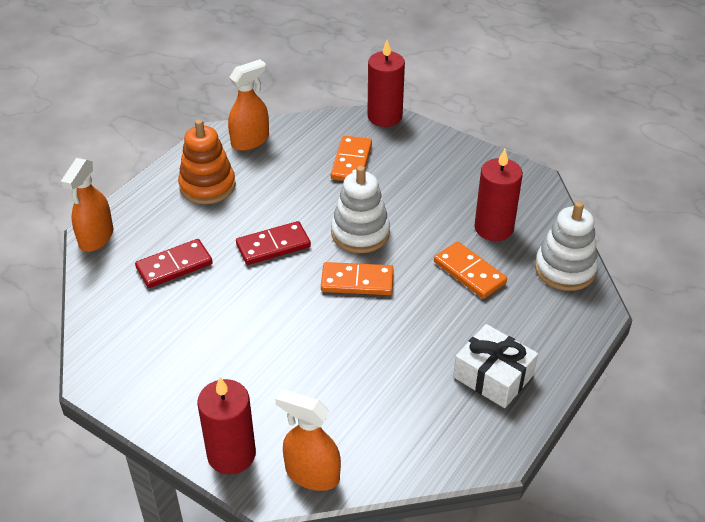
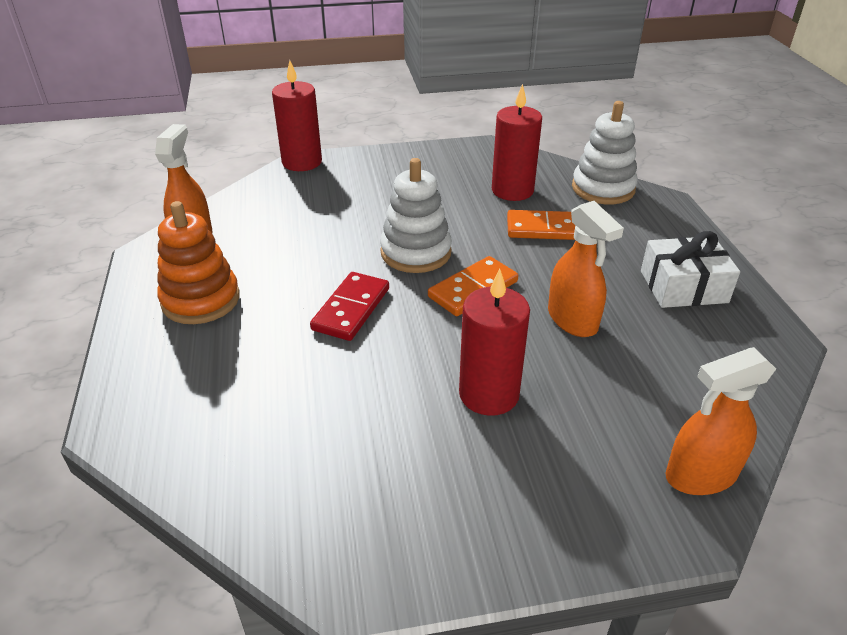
camera: 45 degrees left, 5 degrees down
orange spray bottle [61,158,113,252] -> orange spray bottle moved to [548,201,624,337]
red domino [135,239,213,288] -> none
red candle [197,377,256,474] -> red candle moved to [459,269,530,416]
orange domino [331,136,372,181] -> none

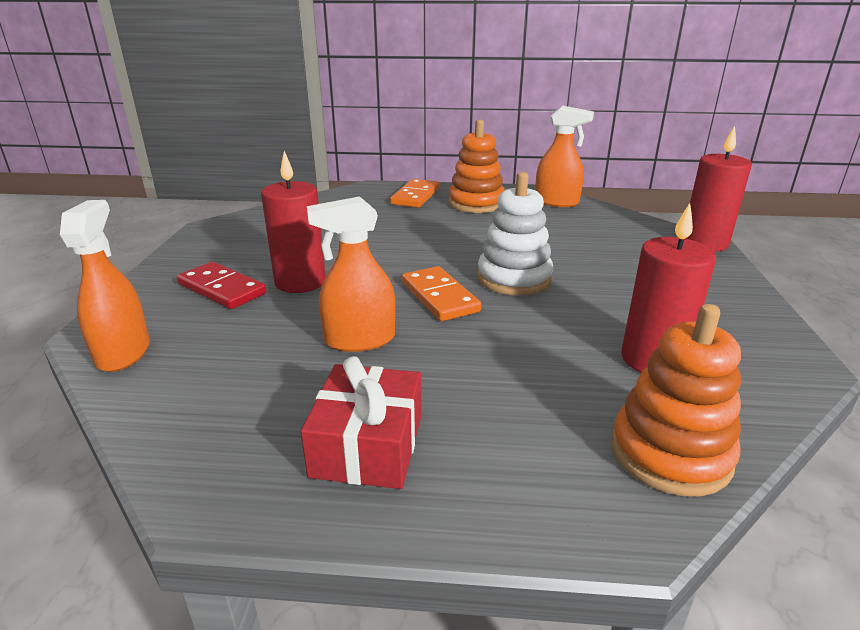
camera: 105 degrees right, 10 degrees down
red domino [310,272,389,341] -> red domino moved to [177,262,267,309]
orange domino [507,210,576,240] -> orange domino moved to [390,179,440,208]
white stacking toy [572,101,638,204] -> orange stacking toy [611,304,741,497]
white gift [641,231,740,308] -> red gift [301,356,422,489]

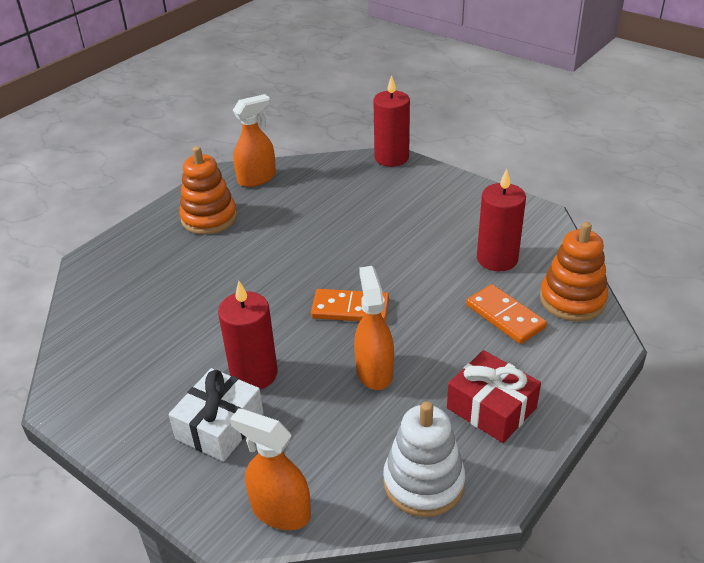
camera: 55 degrees left, 10 degrees up
red domino [177,262,267,309] -> white gift [169,368,263,462]
orange spray bottle [307,196,395,352] -> orange spray bottle turned 150 degrees clockwise [354,266,394,390]
orange domino [390,179,440,208] -> orange domino moved to [466,284,547,344]
white stacking toy [477,172,553,296] -> white stacking toy moved to [383,402,465,517]

